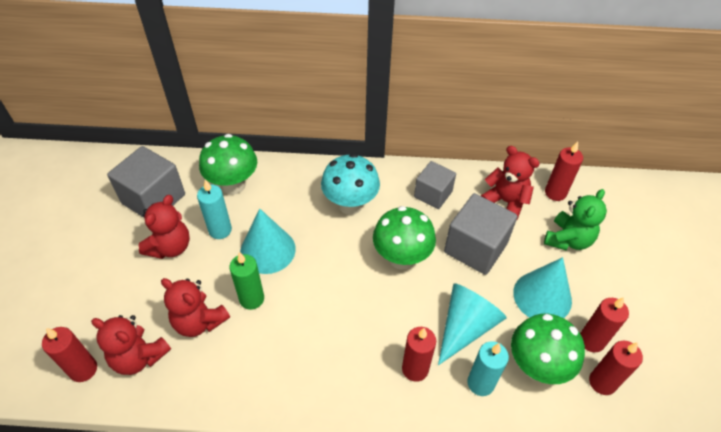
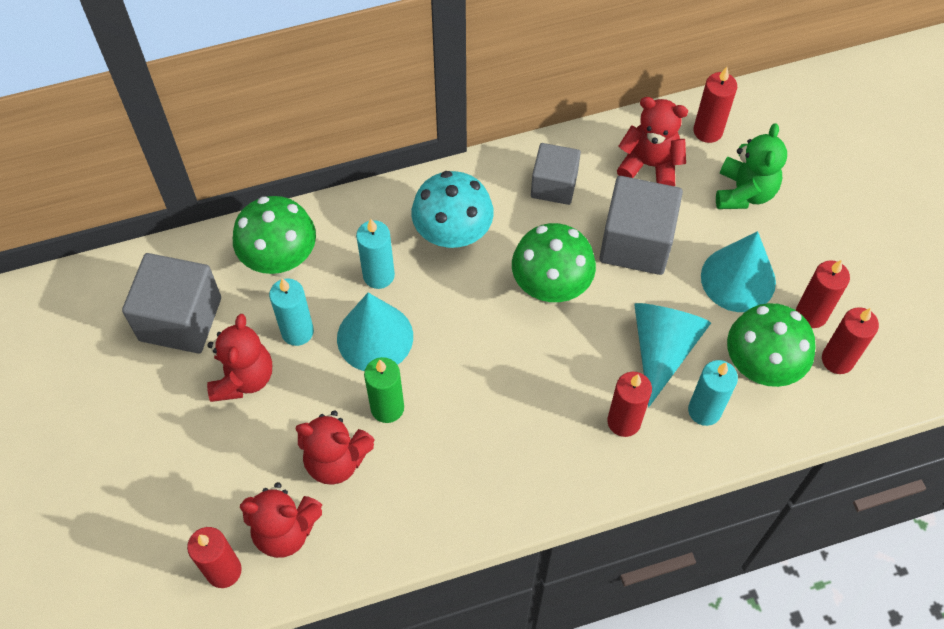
camera: 20 degrees left, 10 degrees up
none -> turquoise candle [356,219,395,289]

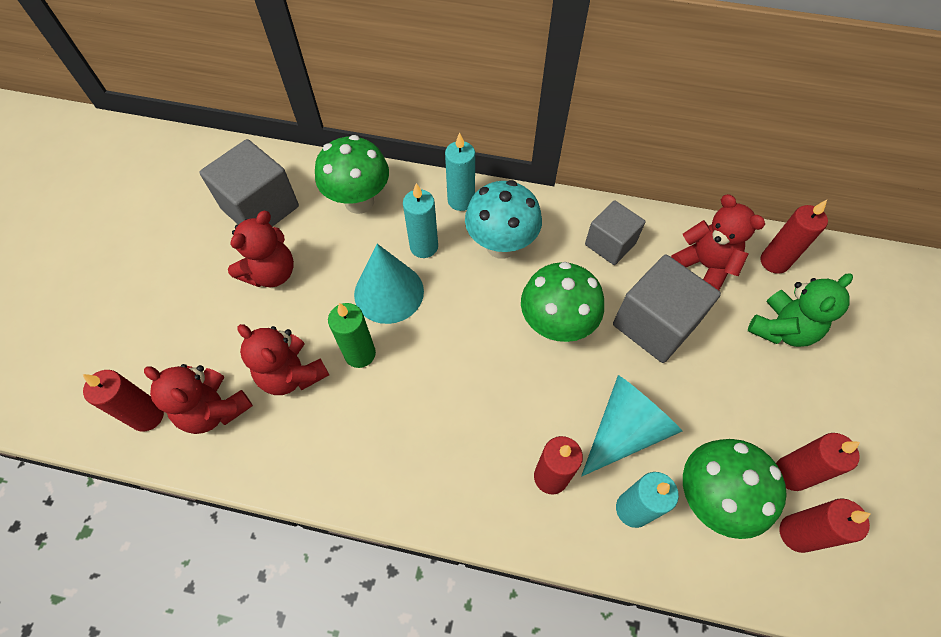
camera: 30 degrees right, 0 degrees up
turquoise candle [269,278,314,346] -> turquoise candle moved to [445,133,475,211]
turquoise cone [701,231,776,312] -> none

